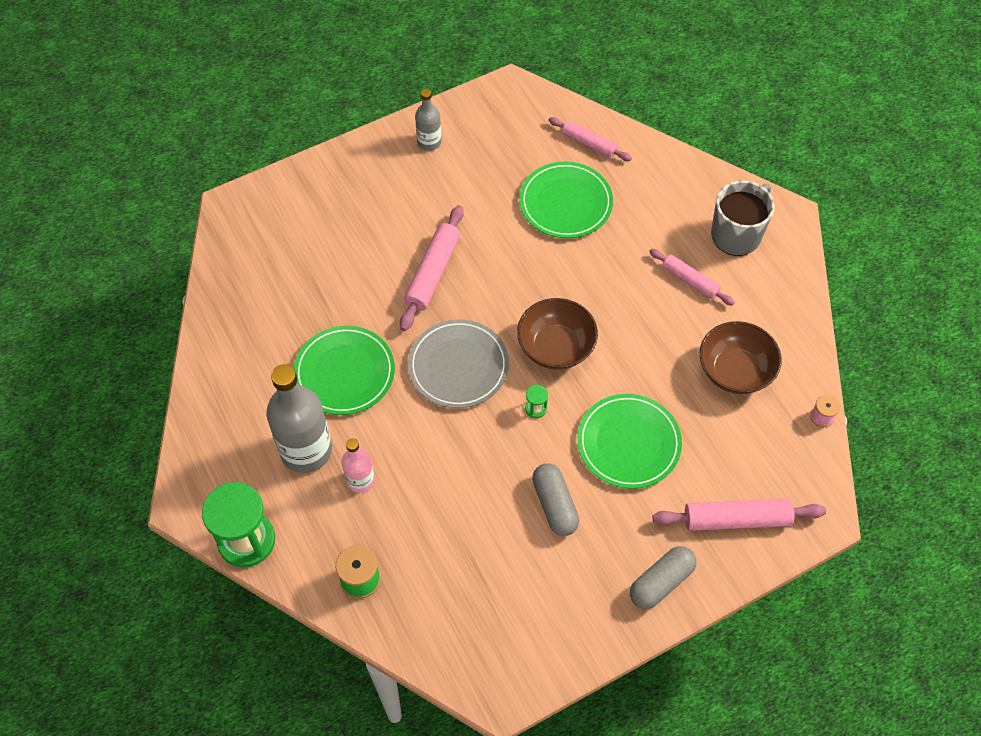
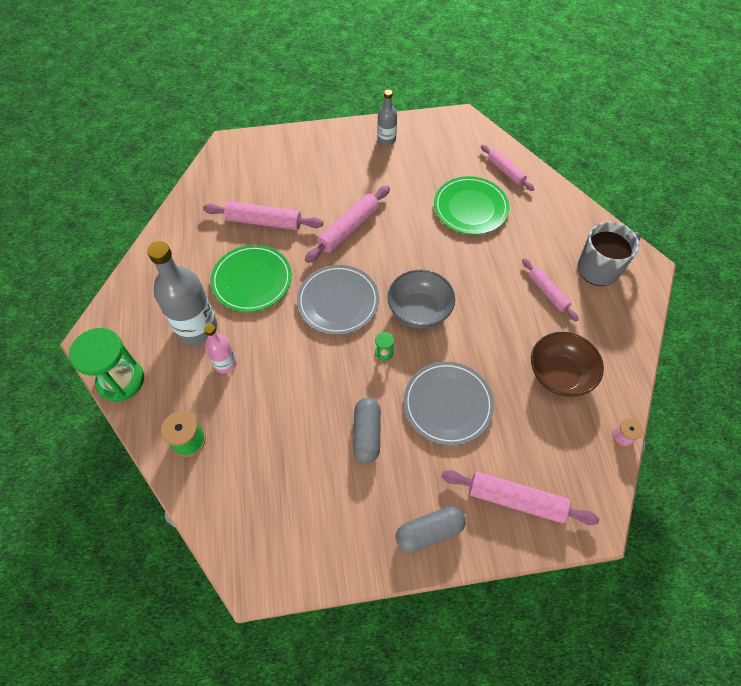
camera: 20 degrees right, 0 degrees up
brown bowl [517,298,598,370] -> grey bowl [387,270,455,329]
green plate [577,394,682,489] -> grey plate [404,362,494,446]
none -> pink rolling pin [203,201,323,230]

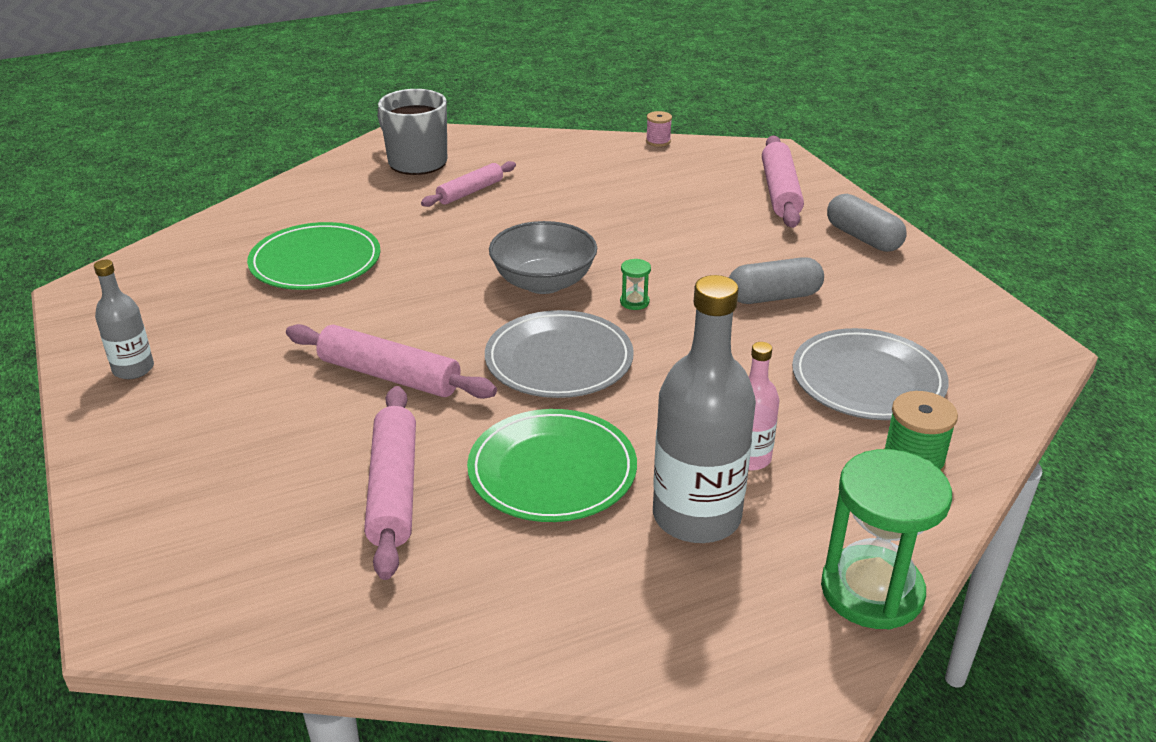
camera: 105 degrees left, 25 degrees down
grey plate [404,362,494,446] -> grey plate moved to [792,328,949,420]
pink rolling pin [481,145,534,191] -> none
brown bowl [531,332,604,397] -> none

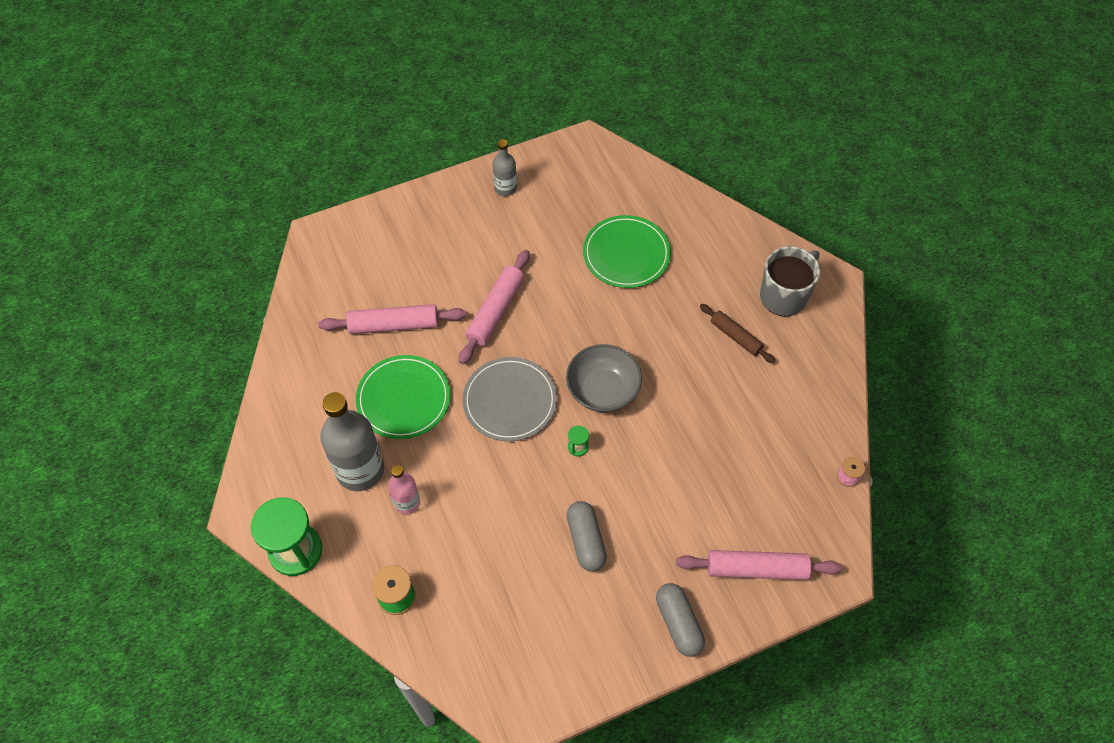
camera: 90 degrees right, 25 degrees up
pink rolling pin [421,161,516,207] -> brown rolling pin [700,304,775,363]
grey plate [792,328,949,420] -> none
grey capsule [827,194,907,252] -> grey capsule turned 75 degrees counterclockwise [656,583,705,657]

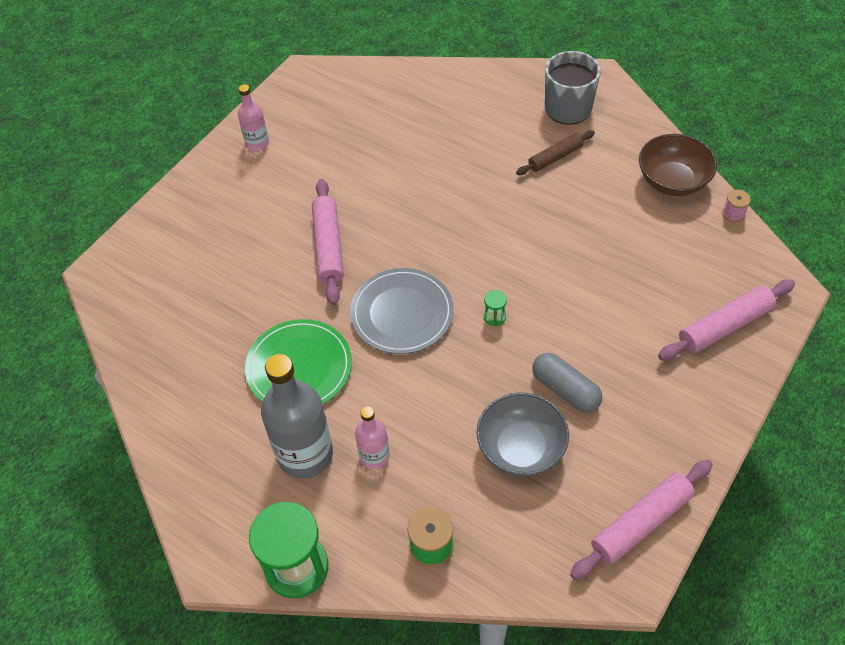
camera: 30 degrees left, 5 degrees down
pink rolling pin [319,304,466,334] -> pink rolling pin moved to [570,460,713,580]
grey bottle [493,139,517,196] -> pink bottle [238,84,269,151]
grey bowl [566,344,642,412] -> grey bowl moved to [477,392,569,476]
green plate [583,215,671,288] -> none
grey capsule [656,583,705,657] -> none
brown rolling pin [700,304,775,363] -> brown rolling pin turned 45 degrees counterclockwise [516,130,595,175]
none -> brown bowl [639,134,717,196]

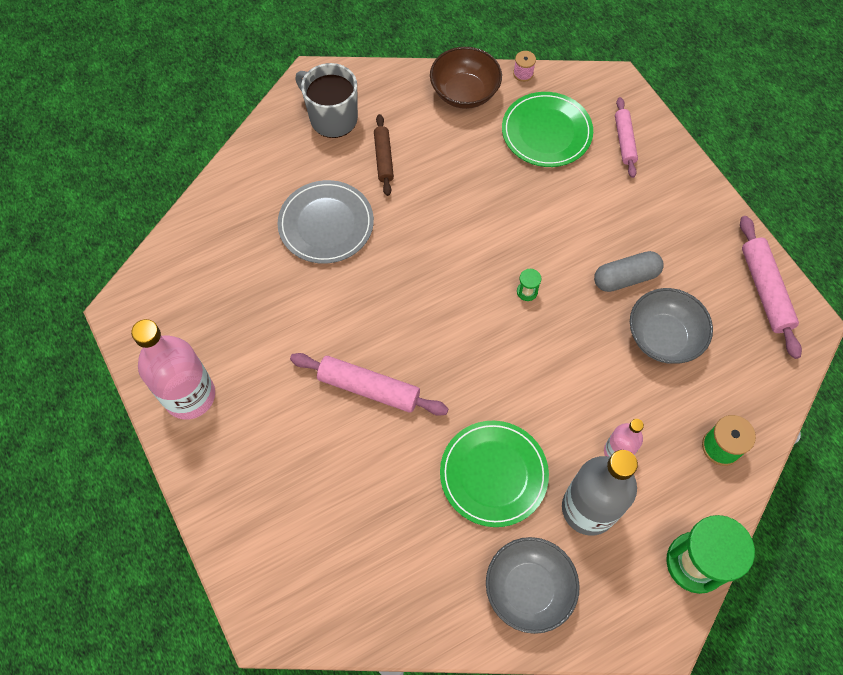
camera: 65 degrees left, 10 degrees up
pink bottle [238,84,269,151] -> pink bottle [131,319,215,420], size x1.88
grey plate [350,268,454,354] -> grey plate moved to [278,180,374,264]
pink rolling pin [658,280,795,360] -> pink rolling pin [615,97,638,178], size x0.65
none -> grey bowl [486,537,580,634]
none -> green plate [502,92,593,167]

